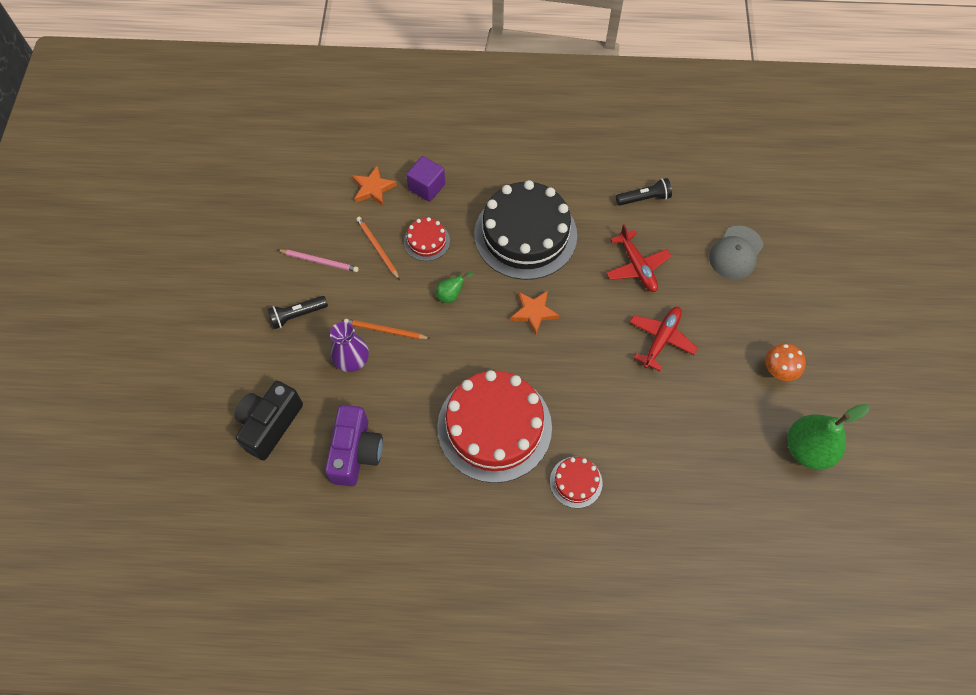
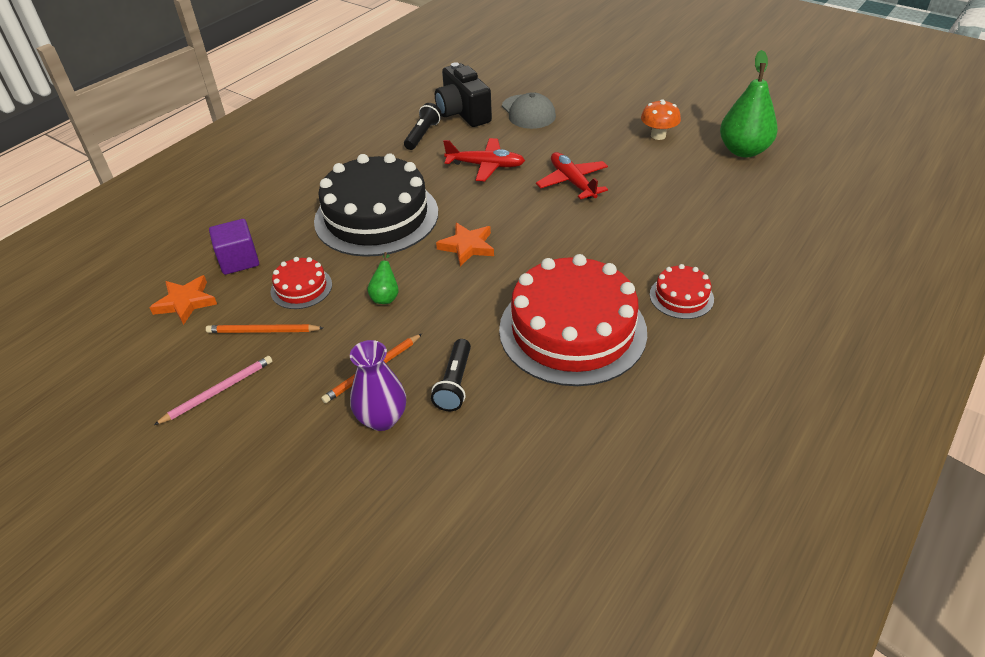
camera: 55 degrees left, 20 degrees down
black camera [235,381,303,460] -> black camera moved to [435,62,492,127]
black flashlight [267,296,328,329] -> black flashlight moved to [431,339,471,411]
purple camera [325,405,383,486] -> none

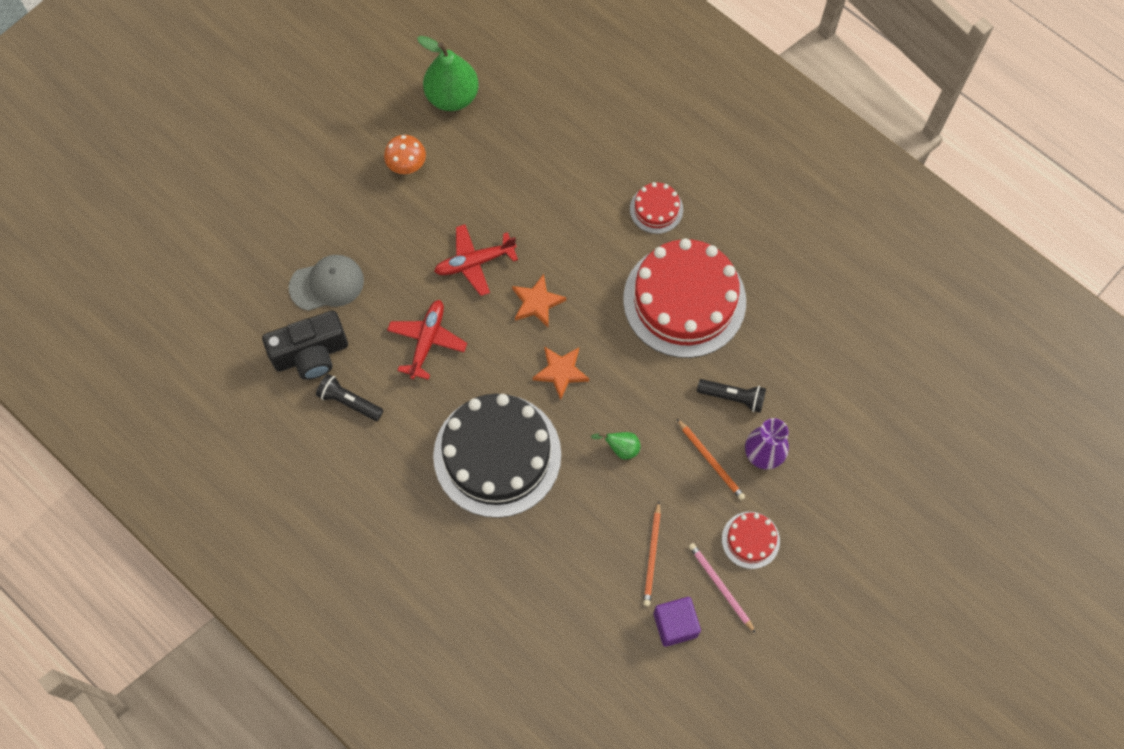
camera: 85 degrees left, 25 degrees up
orange star [149,275,217,325] -> orange star moved to [512,274,566,328]
purple cube [209,219,259,275] -> purple cube moved to [653,597,701,647]
red cake [271,257,332,309] -> red cake moved to [722,512,780,569]

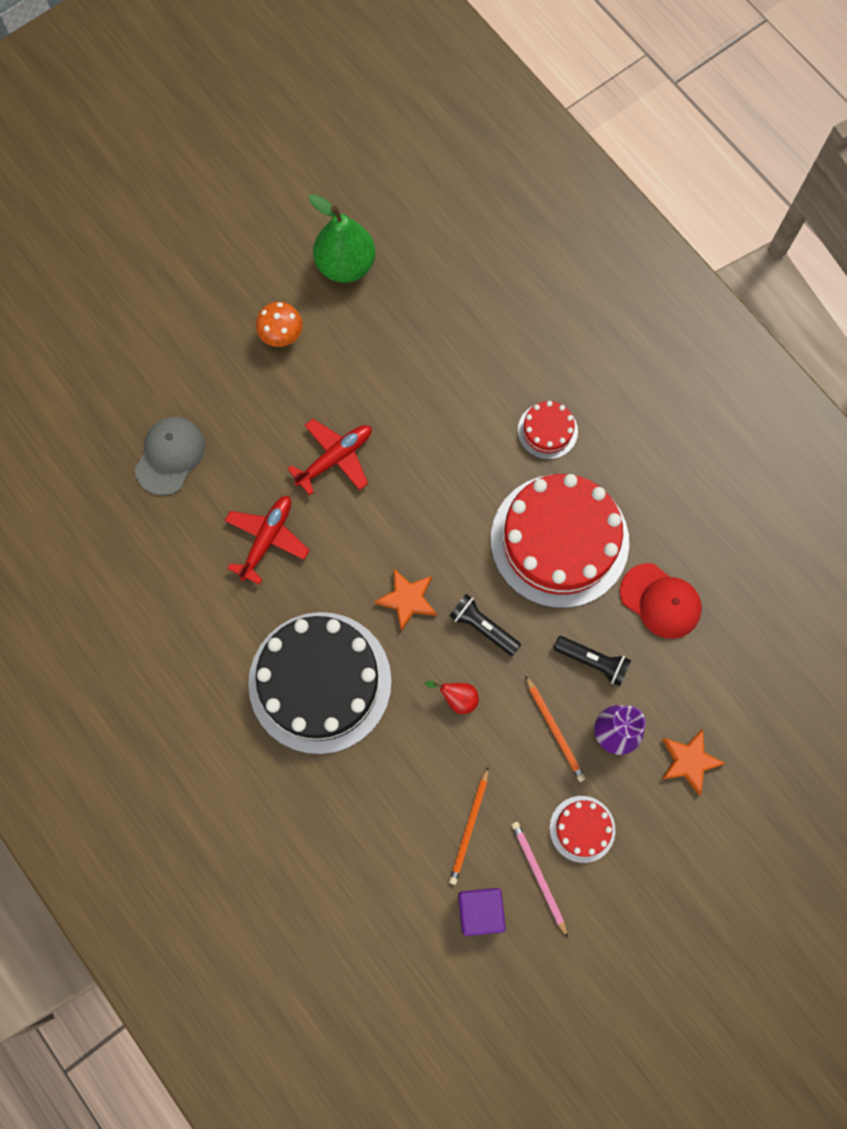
camera: 10 degrees right, 5 degrees up
black camera [262,310,348,380] -> none
grey cap [289,255,364,311] -> grey cap turned 60 degrees counterclockwise [135,417,205,495]
black flashlight [316,374,383,421] -> black flashlight moved to [449,594,521,656]
red plane [434,224,518,296] -> red plane turned 150 degrees clockwise [288,419,372,496]
orange star [512,274,566,328] -> orange star moved to [661,729,726,795]
green pear [591,432,640,460] -> red pear [425,681,479,714]
none -> red cap [620,563,702,639]

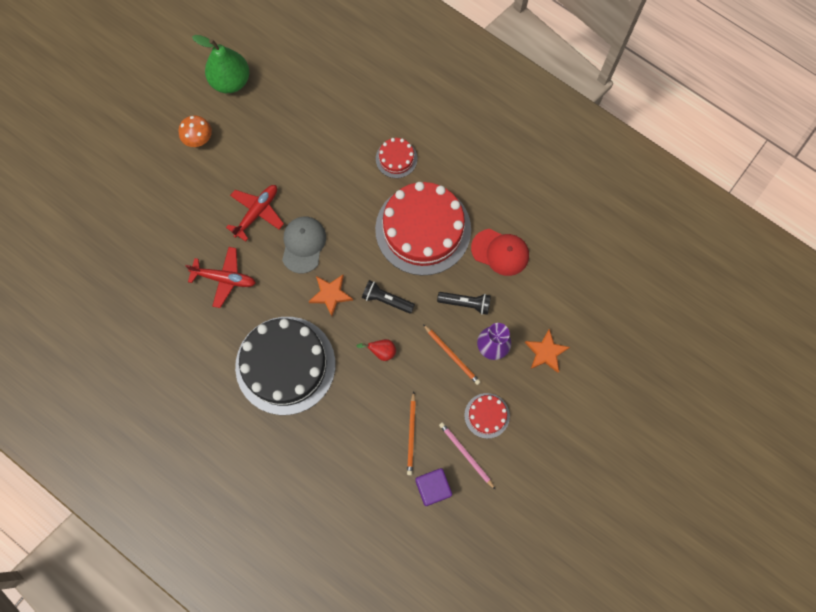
camera: 15 degrees left, 0 degrees up
grey cap [135,417,205,495] -> grey cap moved to [282,217,326,273]
red plane [225,496,310,585] -> red plane turned 90 degrees clockwise [185,247,256,308]

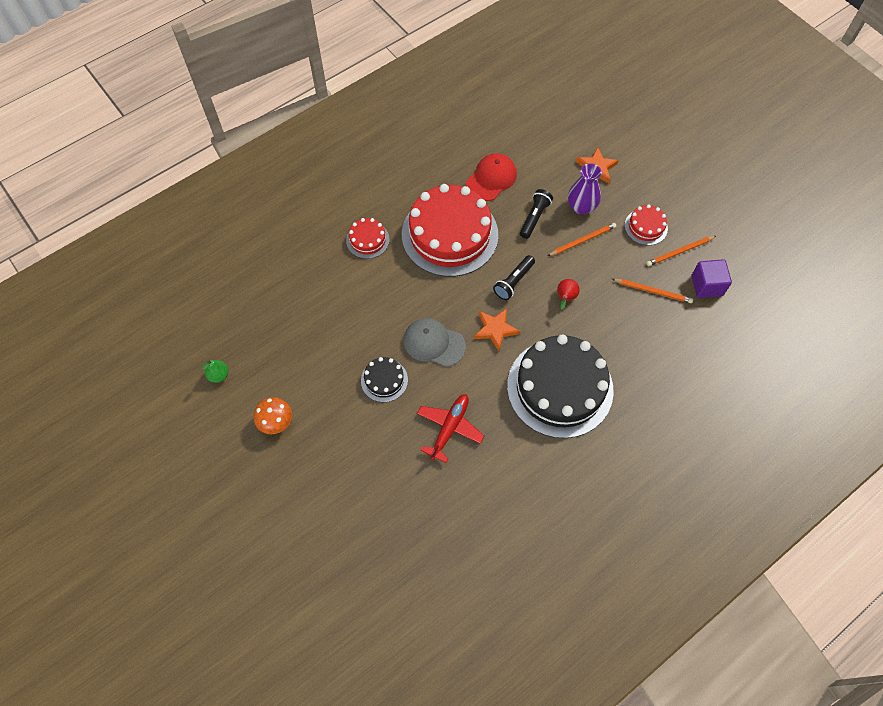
camera: 75 degrees left, 10 degrees down
green pear [192,35,249,93] -> green pear [202,360,228,383], size x0.46
red plane [226,185,284,242] -> black cake [361,357,408,402]
pink pencil [439,422,496,490] -> orange pencil [647,236,716,266]

